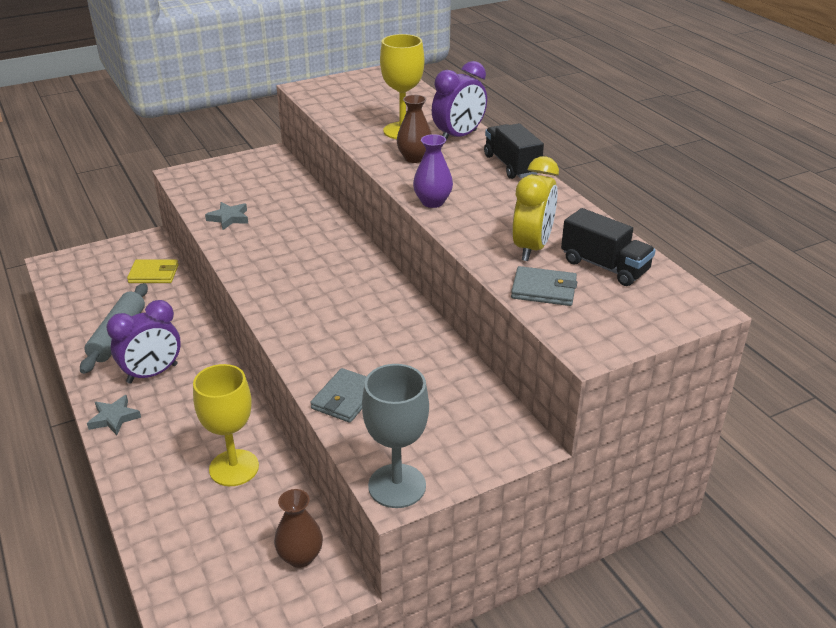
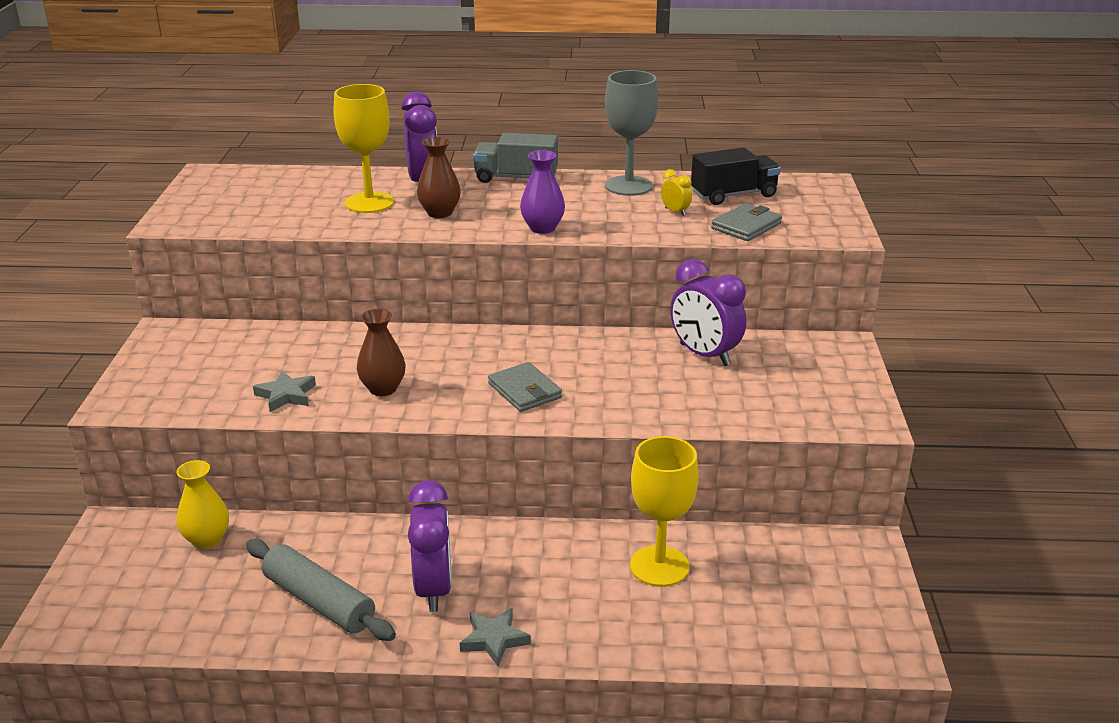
camera: 60 degrees left, 5 degrees down
yellow wallet [127,260,179,283] -> yellow vase [176,460,229,549]
brown vase [274,489,323,568] -> brown vase moved to [357,309,406,396]
grey wallet [310,368,367,423] -> grey wallet moved to [488,362,562,412]
grey goblet [362,364,429,508] -> grey goblet moved to [605,70,658,196]
black truck [484,123,544,179] -> grey truck [473,133,558,183]
yellow clock [512,156,559,261] -> yellow clock [661,169,692,216], size x0.46
none -> purple clock [670,259,746,366]

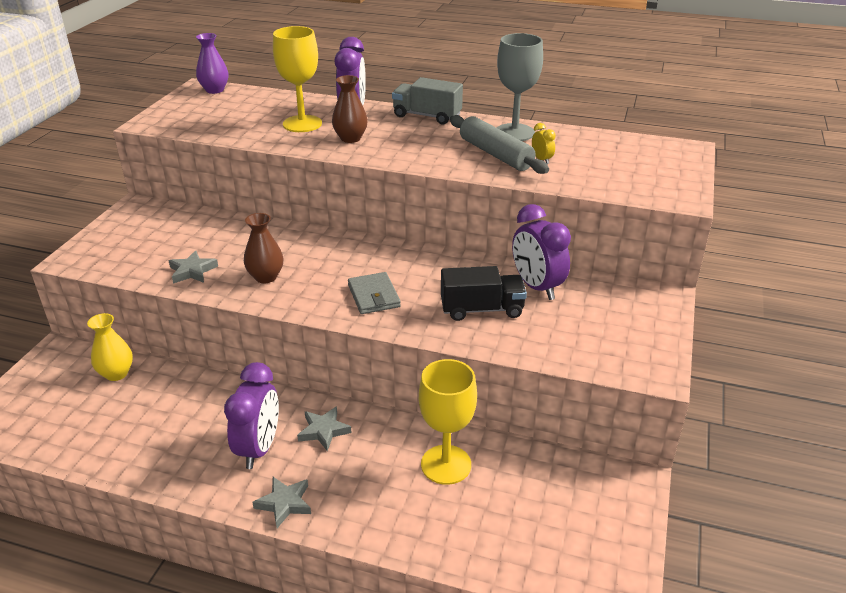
camera: 15 degrees right, 5 degrees up
grey rolling pin [246,539,396,641] -> grey rolling pin moved to [450,115,549,174]
purple vase [520,150,565,234] -> purple vase moved to [196,33,228,94]
black truck [691,147,781,205] -> black truck moved to [441,266,527,321]
grey wallet [711,203,782,241] -> none
none -> grey star [297,406,352,451]

